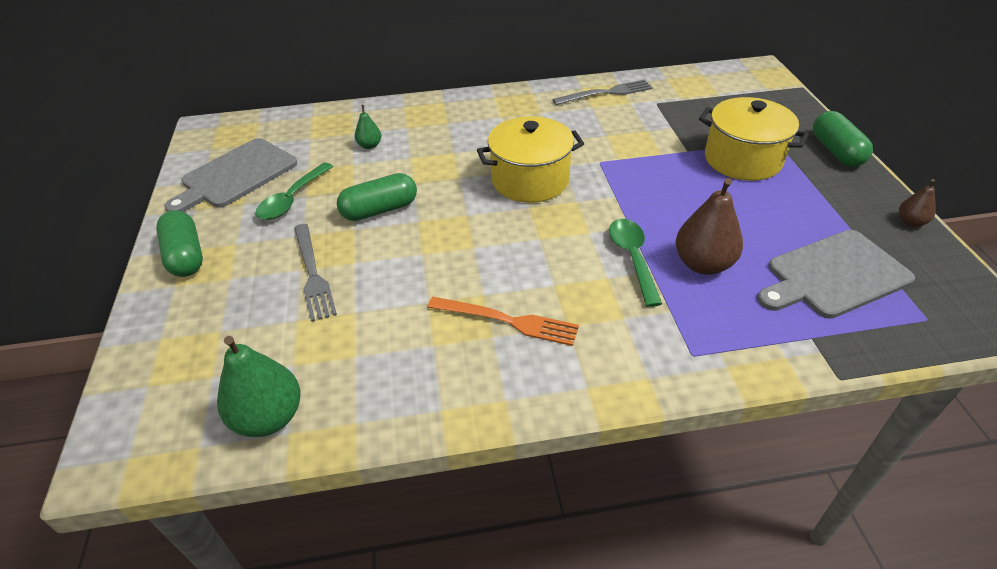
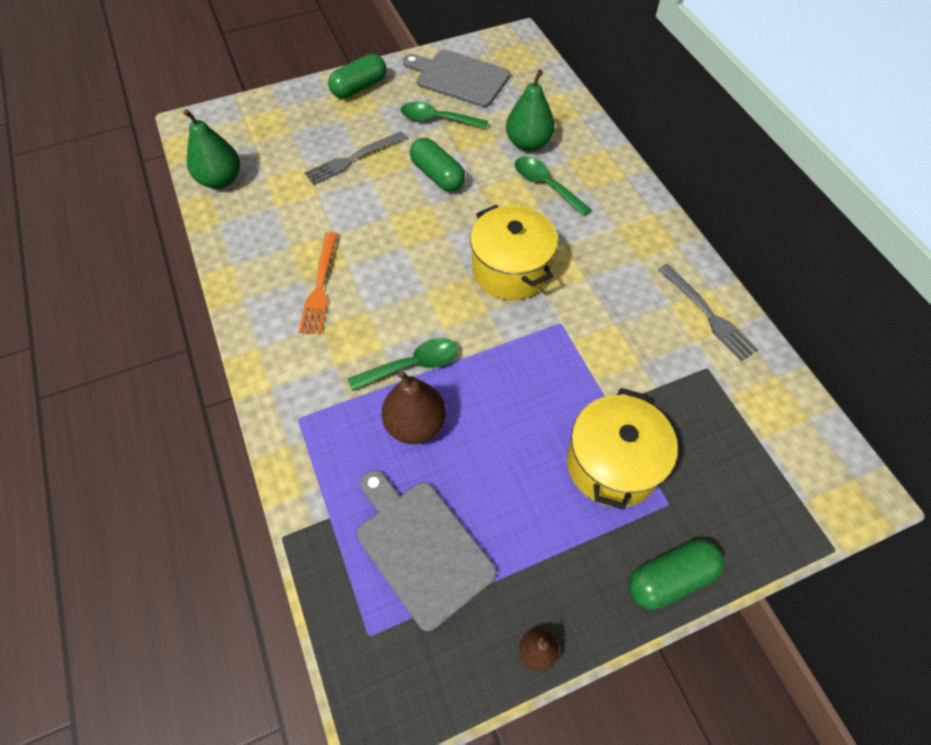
camera: 75 degrees right, 15 degrees up
green pear [355,105,381,149] -> green pear [506,69,555,151], size x1.91
none -> green spoon [515,156,592,216]

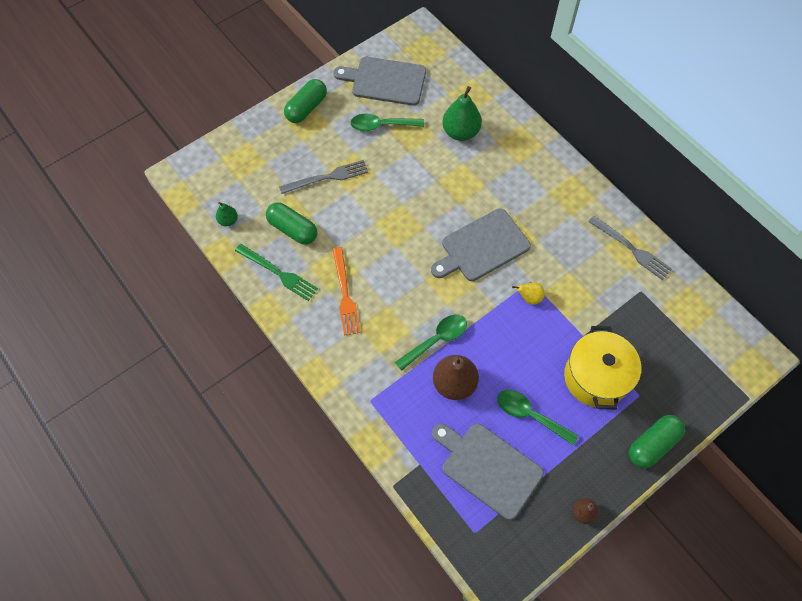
camera: 15 degrees left, 5 degrees up
green pear [183,109,240,189] -> green pear [216,202,238,226], size x0.52
grey fork [304,131,406,185] -> grey fork turned 150 degrees counterclockwise [279,160,368,194]
green capsule [410,138,465,192] -> green capsule moved to [266,202,317,245]
yellow pot [470,205,558,300] -> grey cutting board [431,208,531,281]
green spoon [515,156,592,216] -> green spoon moved to [497,390,579,446]
none -> green fork [235,244,318,301]
none -> yellow pear [512,282,545,305]

